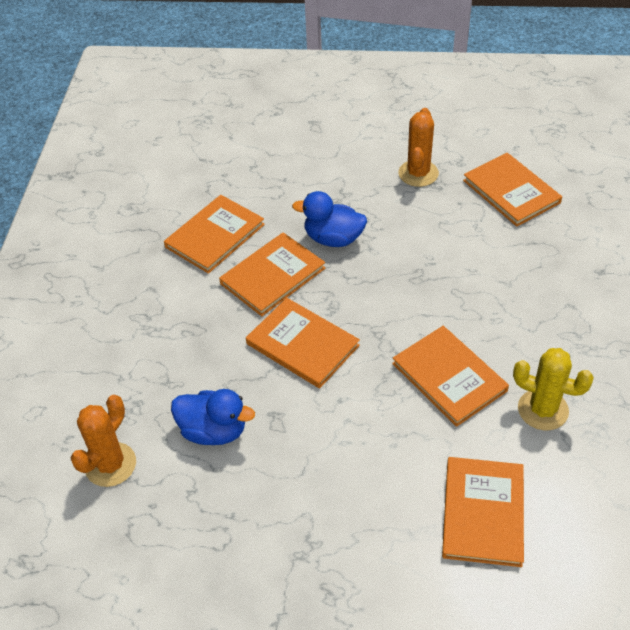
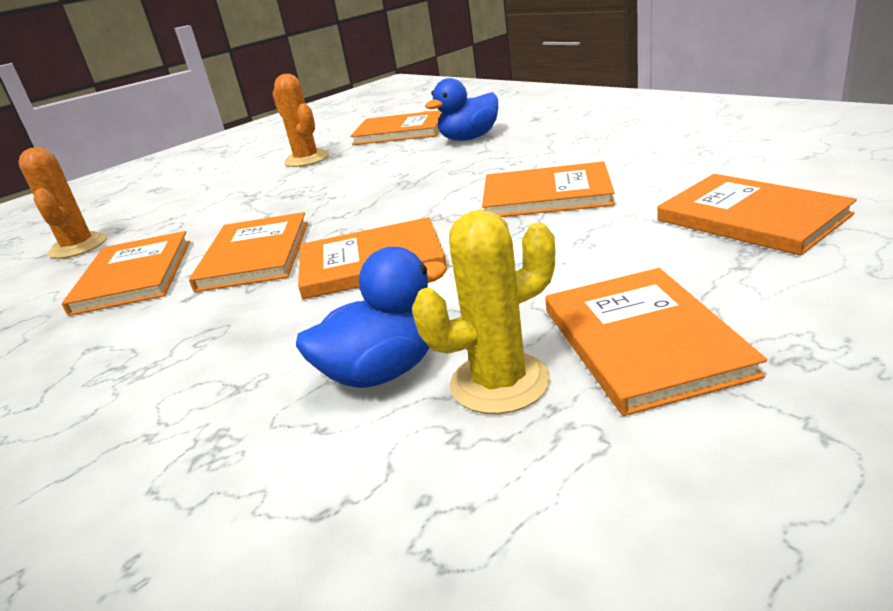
camera: 45 degrees left, 20 degrees down
orange cactus [71,395,136,487] -> orange cactus moved to [18,147,106,259]
blue duck [292,191,367,247] -> blue duck moved to [425,78,498,141]
yellow cactus [513,348,594,430] -> yellow cactus moved to [412,210,555,414]
none -> orange book [545,268,767,416]

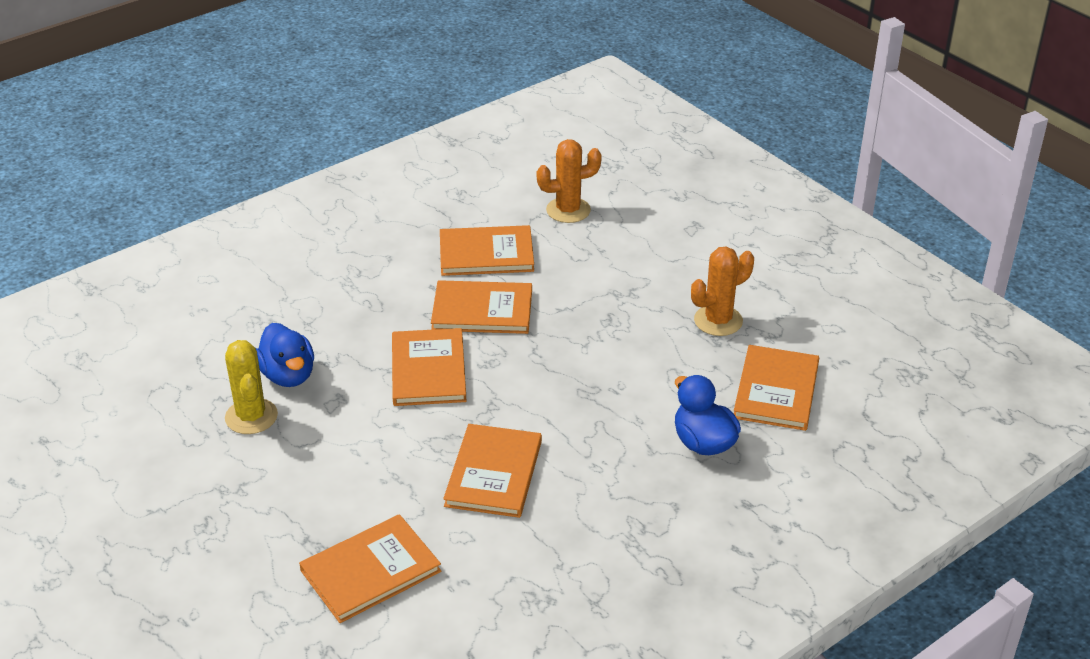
camera: 90 degrees right, 10 degrees up
orange book [545,268,767,416] -> none

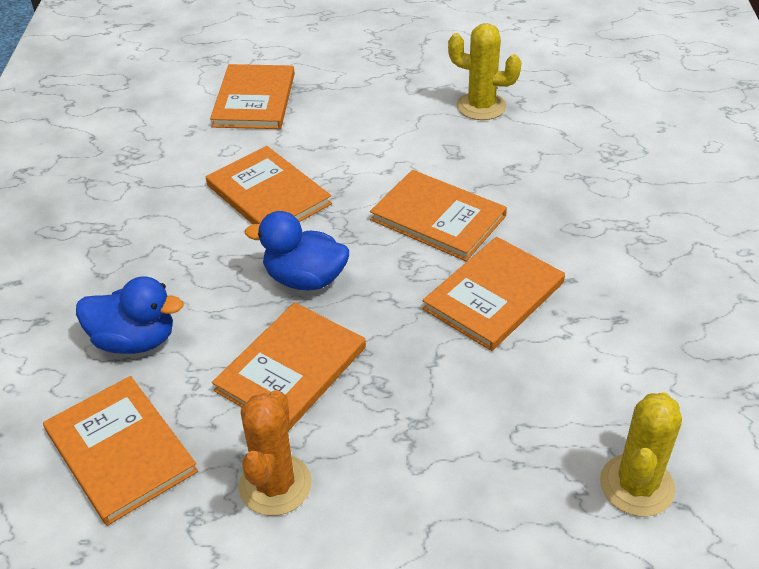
camera: 130 degrees right, 5 degrees up
blue duck [256,323,314,387] -> blue duck moved to [245,211,349,291]
orange book [440,225,534,276] -> orange book moved to [212,302,366,431]
orange cactus [536,139,602,223] -> yellow cactus [600,392,682,517]

